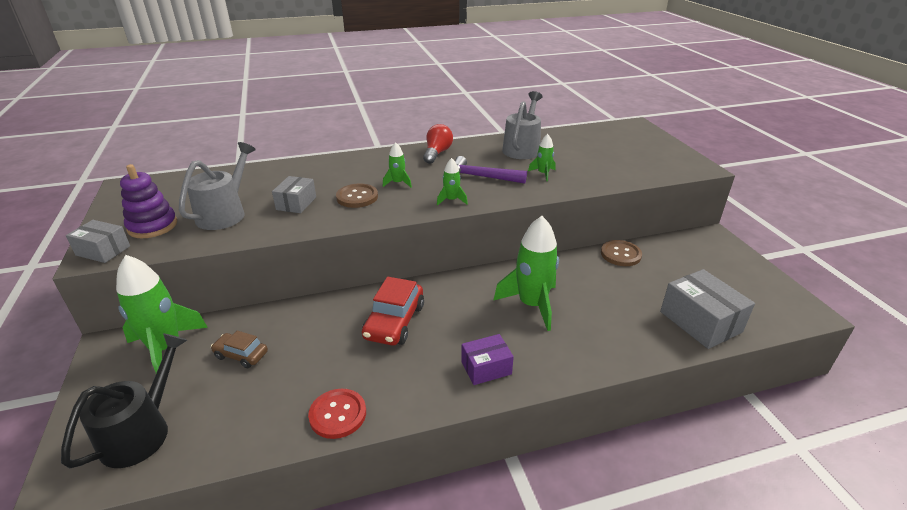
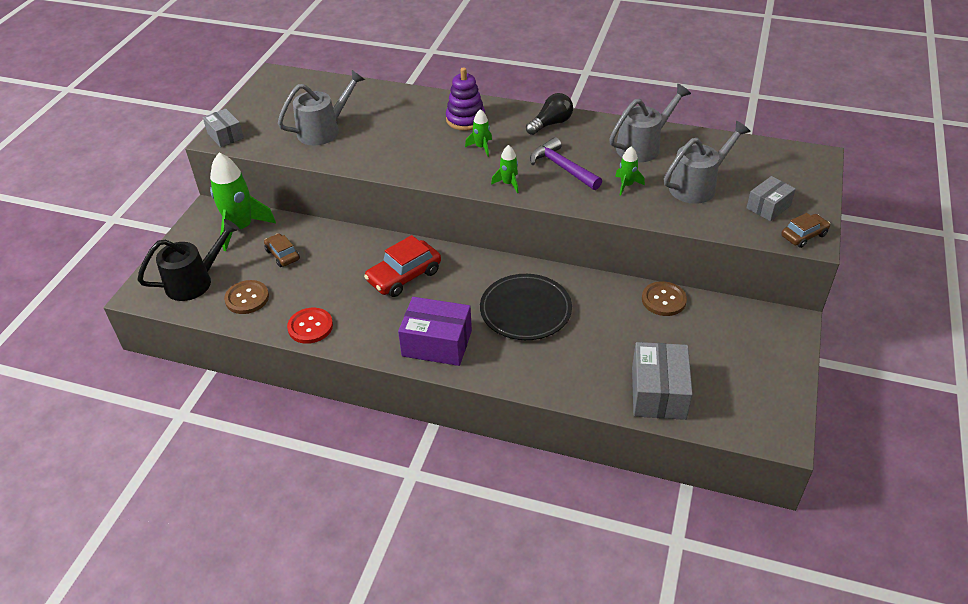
camera: 35 degrees right, 10 degrees up
purple stacking toy [120,164,177,238] -> purple stacking toy moved to [446,67,485,131]
grey box [272,176,316,213] -> grey box moved to [747,176,796,221]
brown button [336,184,378,208] -> brown button moved to [224,280,269,314]
red light bulb [423,124,453,164] -> black light bulb [526,93,573,135]
purple box [461,334,514,385] -> purple box [398,297,472,366], size x1.63
green rocket [493,216,559,331] -> black plate [480,274,572,340]
none -> grey watering can [664,121,751,204]
none -> brown car [781,213,830,248]

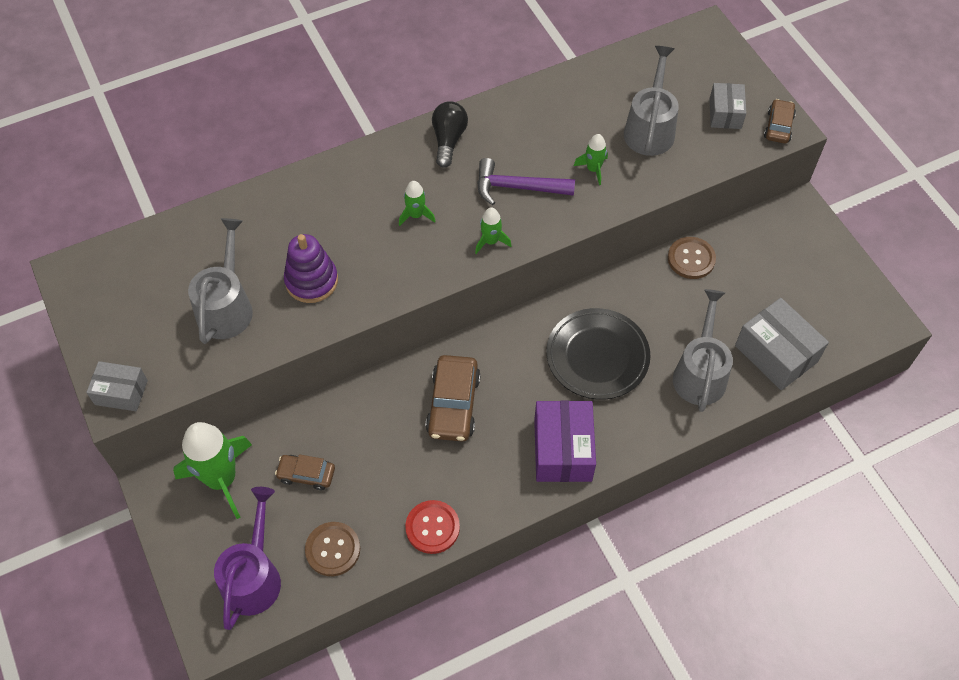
camera: 45 degrees left, 15 degrees up
black watering can [137,219,239,301] -> purple watering can [214,487,281,630]
red car [364,235,441,297] -> brown car [426,355,481,441]
purple box [398,297,472,366] -> purple box turned 60 degrees counterclockwise [534,401,596,482]
purple stacking toy [446,67,485,131] -> purple stacking toy moved to [284,234,338,303]
grey watering can [609,84,691,162] -> grey watering can moved to [673,289,733,412]

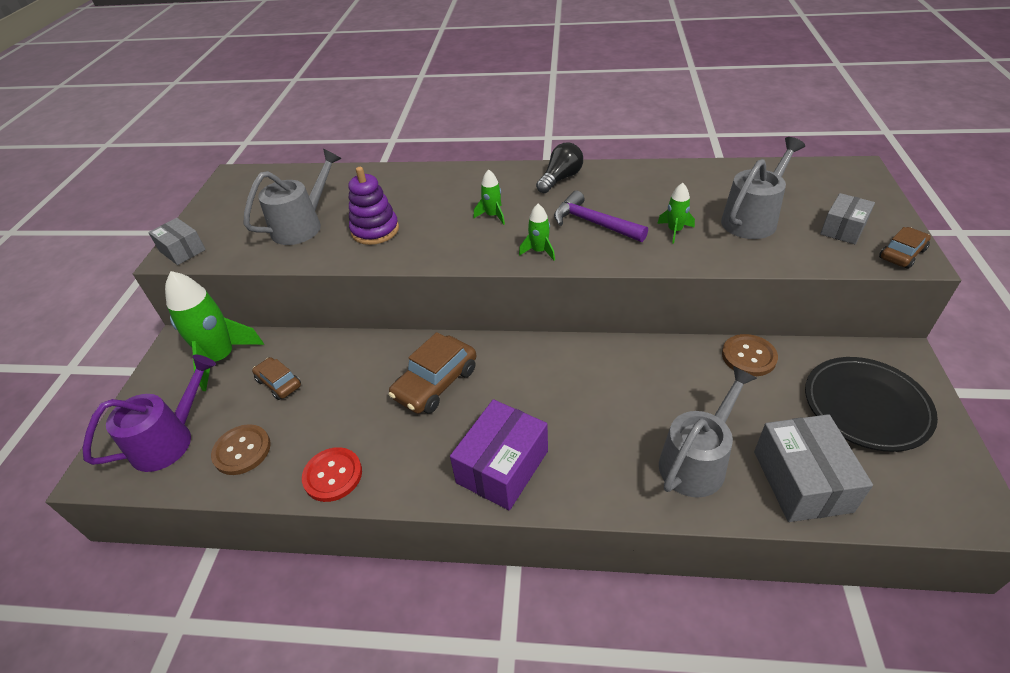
camera: 35 degrees right, 15 degrees down
black plate [546,308,650,400] -> black plate moved to [805,357,938,452]

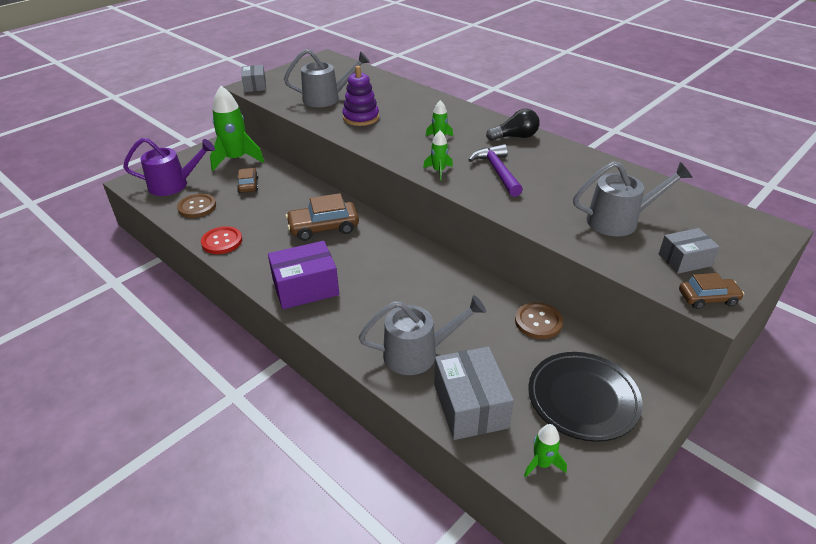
camera: 35 degrees right, 5 degrees down
green rocket [657,183,695,244] -> green rocket moved to [524,424,567,478]
grey box [754,414,873,522] -> grey box turned 45 degrees counterclockwise [434,347,514,440]

